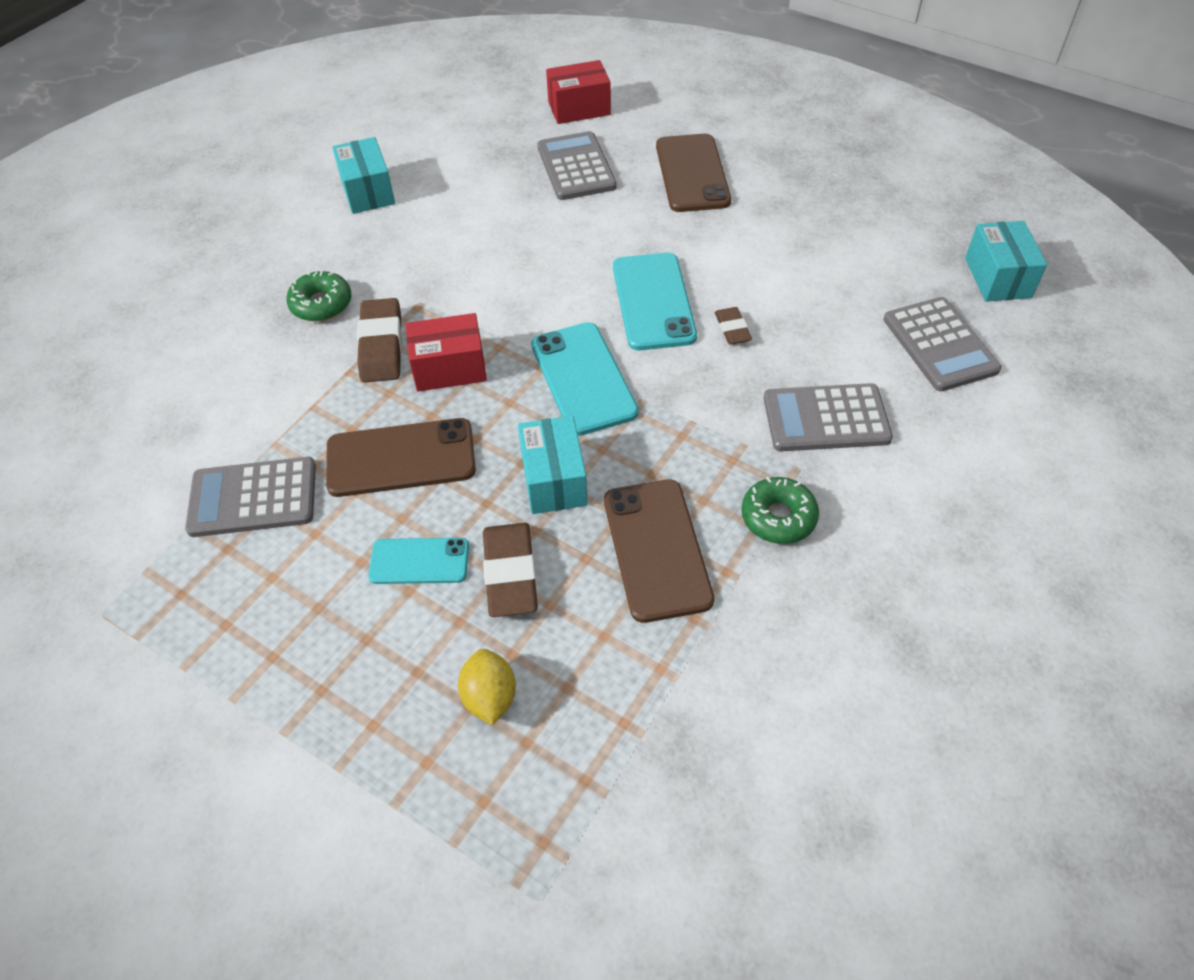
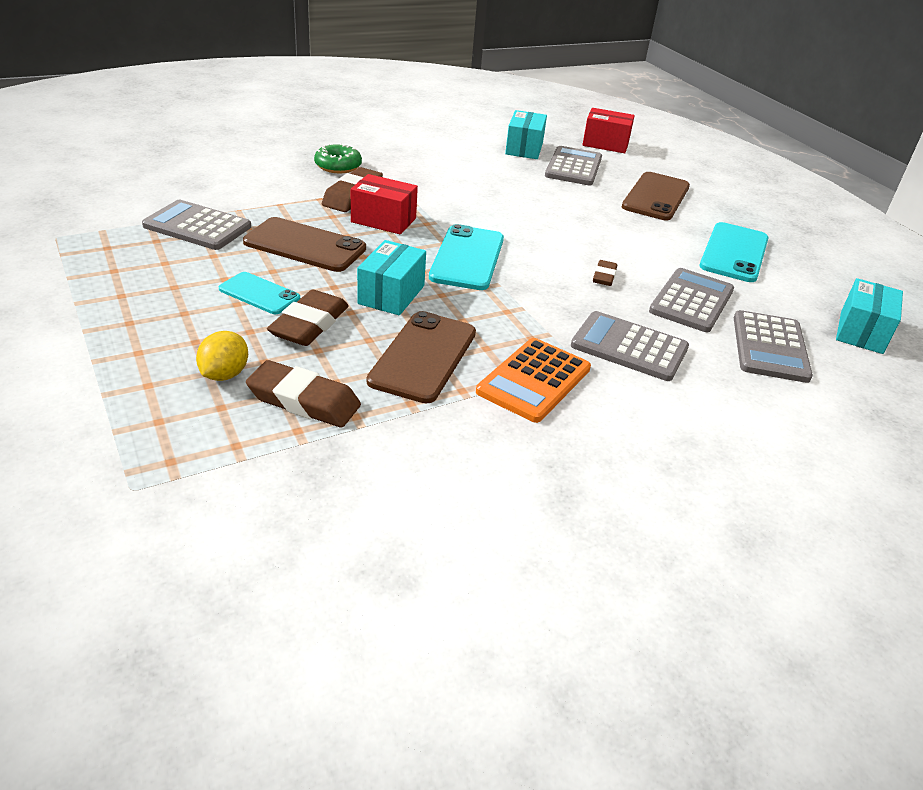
camera: 25 degrees right, 15 degrees down
turquoise box [332,137,395,214] -> turquoise box moved to [505,110,547,159]
turquoise phone [613,253,697,350] -> turquoise phone moved to [699,222,768,282]
green donut [741,477,819,544] -> orange calculator [476,338,591,423]
none -> brown eraser [246,360,361,427]
none -> grey calculator [649,268,734,332]

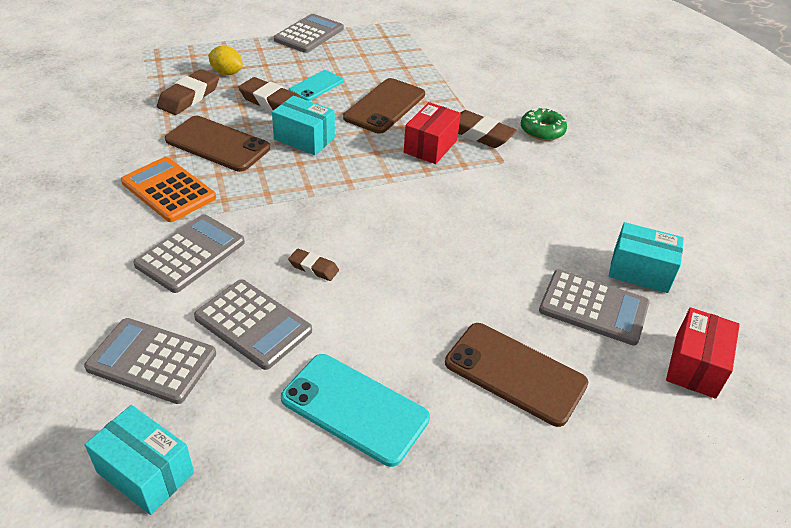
camera: 100 degrees right, 5 degrees up
grey calculator [142,200,251,250] -> grey calculator moved to [274,14,344,53]
turquoise phone [429,224,504,290] -> none

